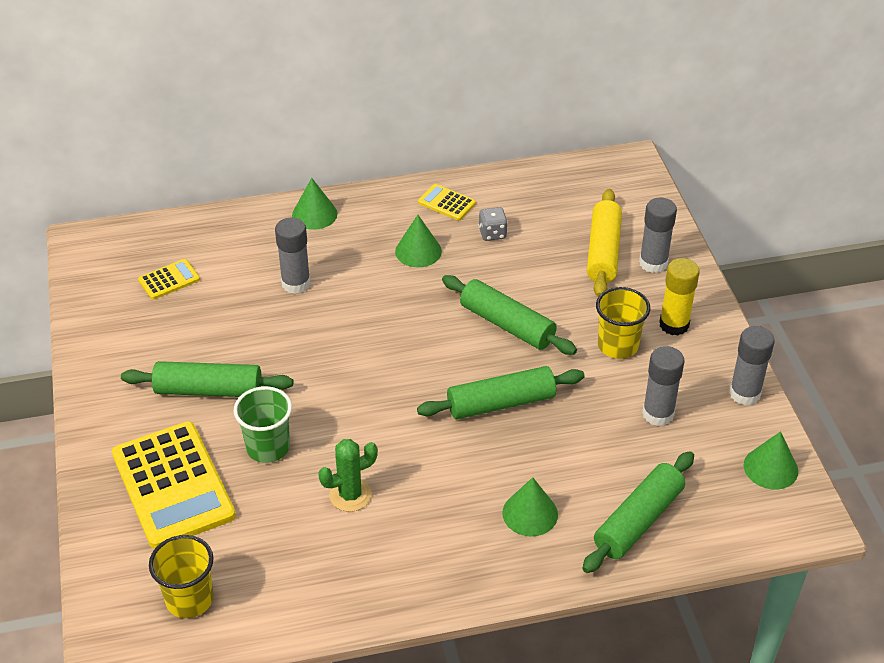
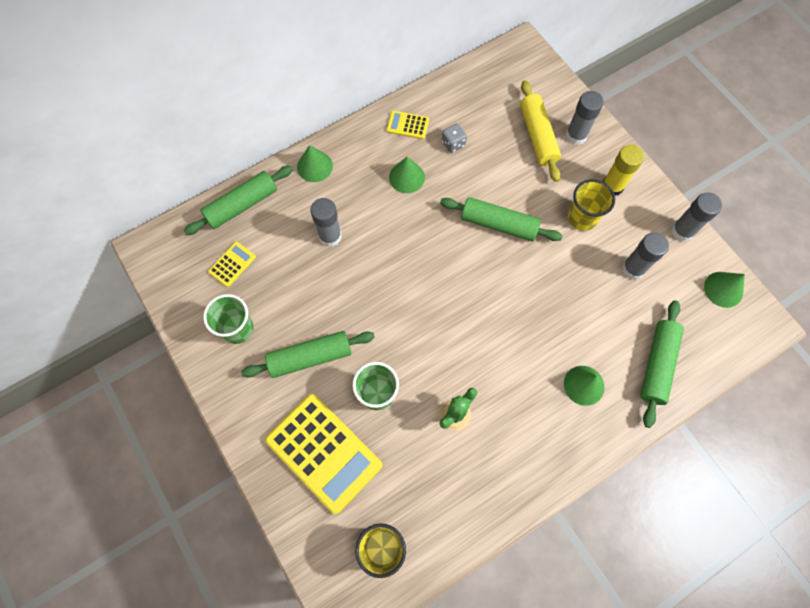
camera: 20 degrees left, 25 degrees up
green rolling pin [417,366,585,419] -> green rolling pin moved to [184,166,293,235]
none -> green cup [203,294,254,344]

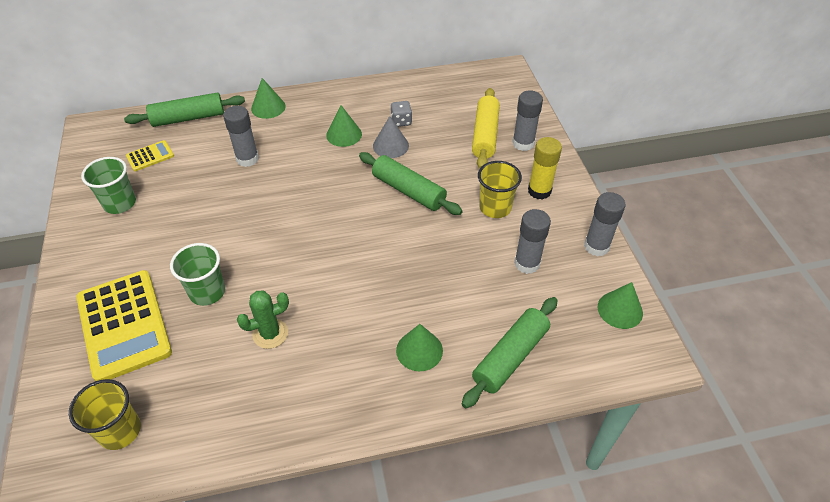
camera: 20 degrees right, 20 degrees down
green rolling pin [241,331,375,378] -> none
yellow calculator [387,110,429,139] -> none
none -> grey cone [373,116,409,158]

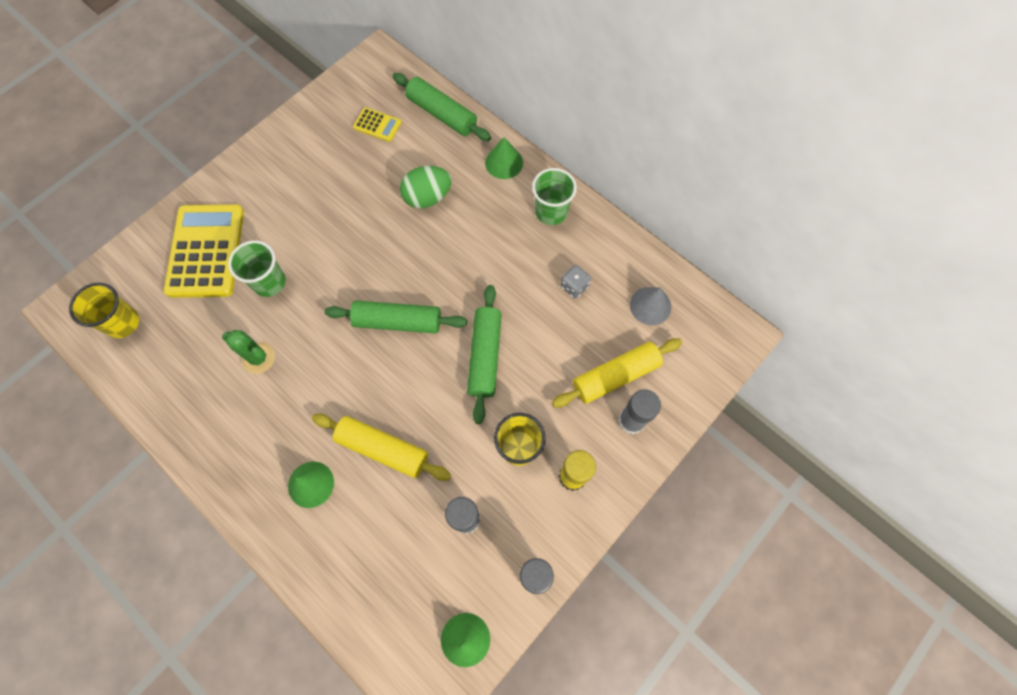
camera: 55 degrees right, 20 degrees up
yellow calculator [76,270,172,381] -> yellow calculator turned 150 degrees clockwise [164,204,244,298]
green cup [81,157,136,214] -> green cup moved to [532,168,577,225]
grey glue stick [223,106,259,167] -> green egg [400,166,452,209]
green cone [326,105,362,147] -> none
grey cone [373,116,409,158] -> grey cone moved to [630,287,671,325]
green rolling pin [462,297,558,408] -> green rolling pin moved to [325,300,467,334]
none -> yellow rolling pin [312,414,451,481]

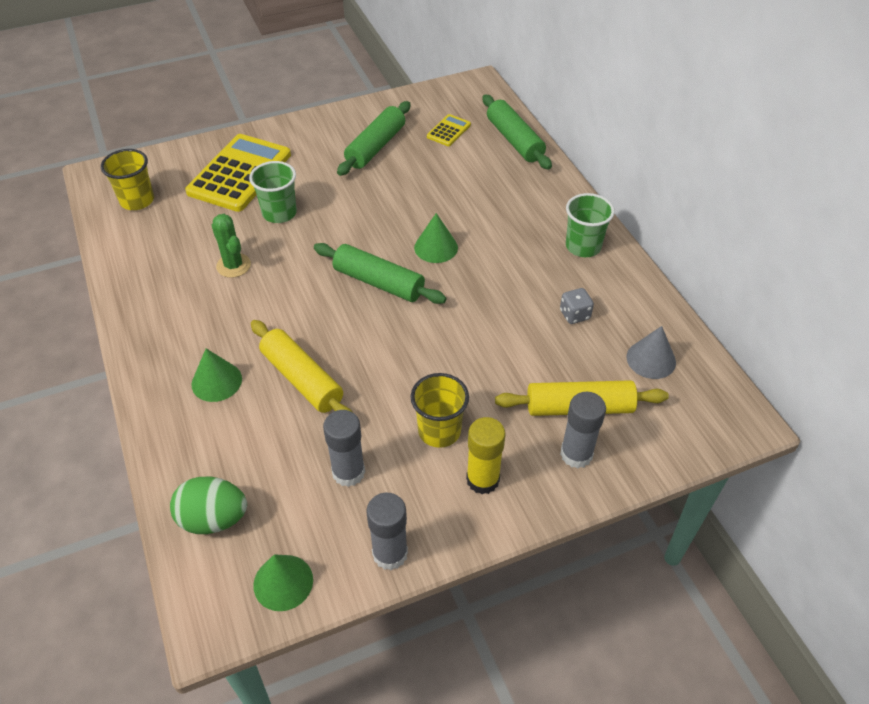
camera: 25 degrees right, 20 degrees down
yellow calculator [353,108,402,142] -> yellow calculator turned 105 degrees counterclockwise [427,114,471,146]
green egg [400,166,452,209] -> green egg moved to [170,477,247,534]
green rolling pin [467,285,502,424] -> green rolling pin moved to [337,101,411,176]
green cone [485,137,523,179] -> green cone moved to [414,213,458,263]

